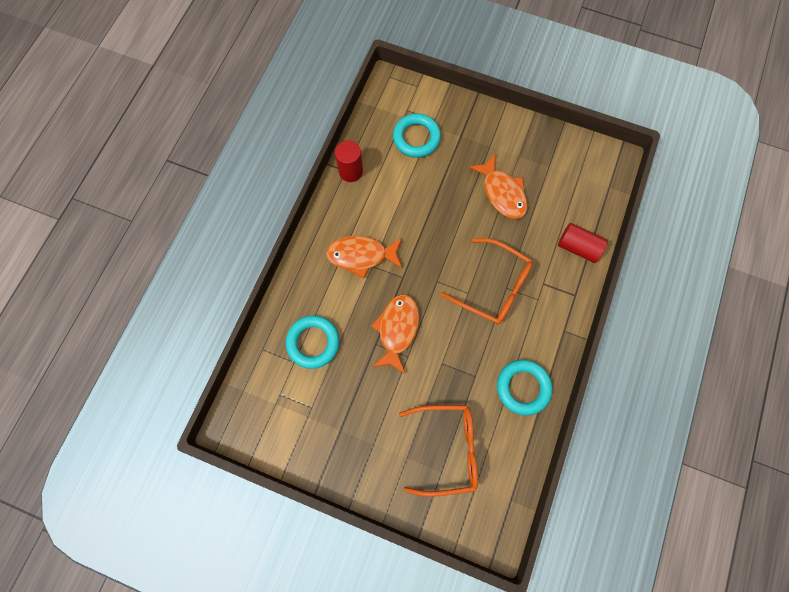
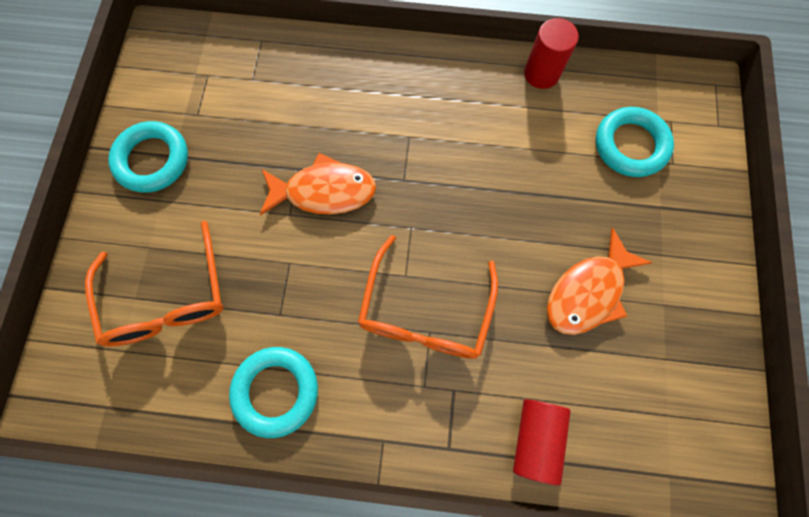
camera: 75 degrees right, 0 degrees up
turquoise ring [286,315,340,369] -> turquoise ring moved to [108,121,188,193]
orange fish [326,236,402,278] -> none

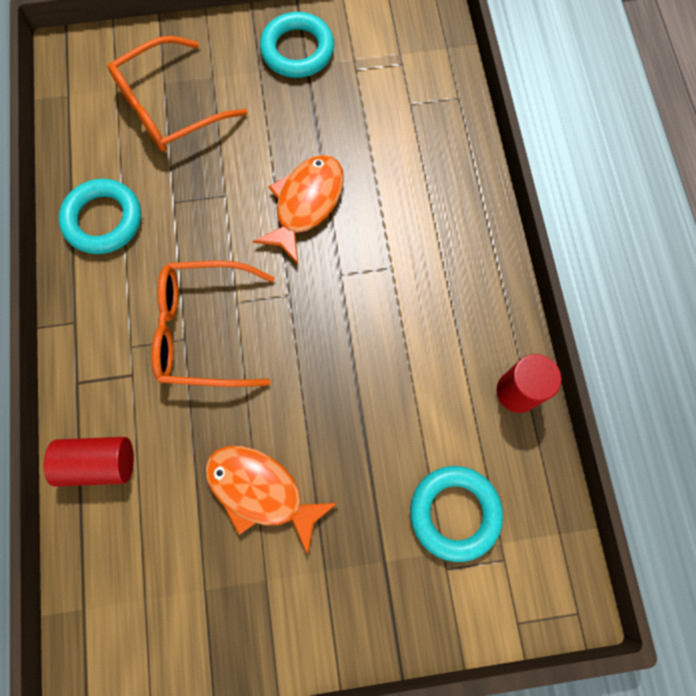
camera: 75 degrees right, 0 degrees up
orange fish [259,153,376,216] -> orange fish turned 135 degrees counterclockwise [253,155,344,264]

